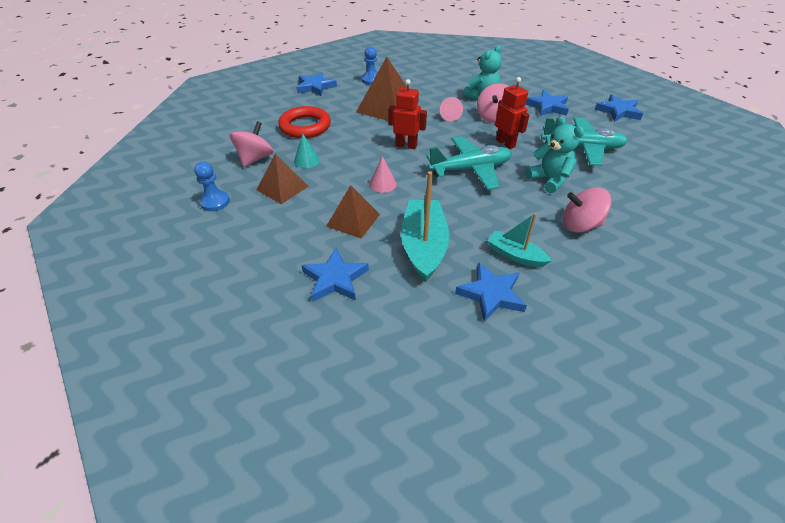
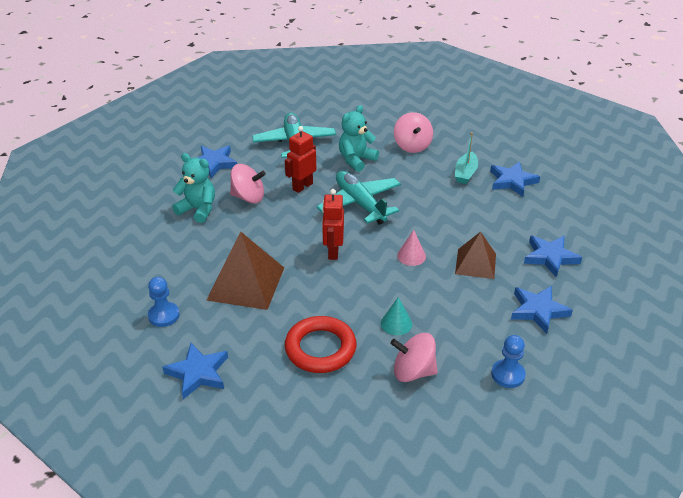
camera: 105 degrees left, 5 degrees down
brown pyramid [256,154,309,204] -> none
turquoise boat [401,171,450,282] -> none
pink cone [440,97,463,122] -> none
blue star [595,94,643,122] -> blue star moved to [511,286,573,334]

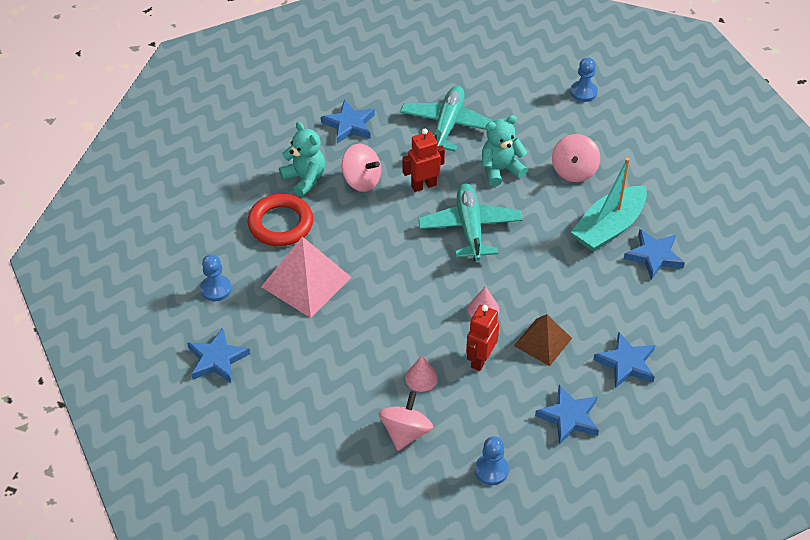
camera: 25 degrees right, 10 degrees up
brown pyramid [206,232,284,310] -> pink pyramid [261,237,351,318]
red ring [285,316,356,373] -> red ring moved to [247,194,313,246]
red robot [322,189,344,260] -> red robot moved to [466,305,499,371]
turquoise cone [381,297,412,335] -> pink cone [405,356,438,392]
pink spinning top [391,333,438,382] -> pink spinning top turned 75 degrees clockwise [379,391,433,451]
turquoise boat [455,132,478,184] -> turquoise boat [571,157,647,252], size x1.72
none -> blue pawn [570,57,598,102]

